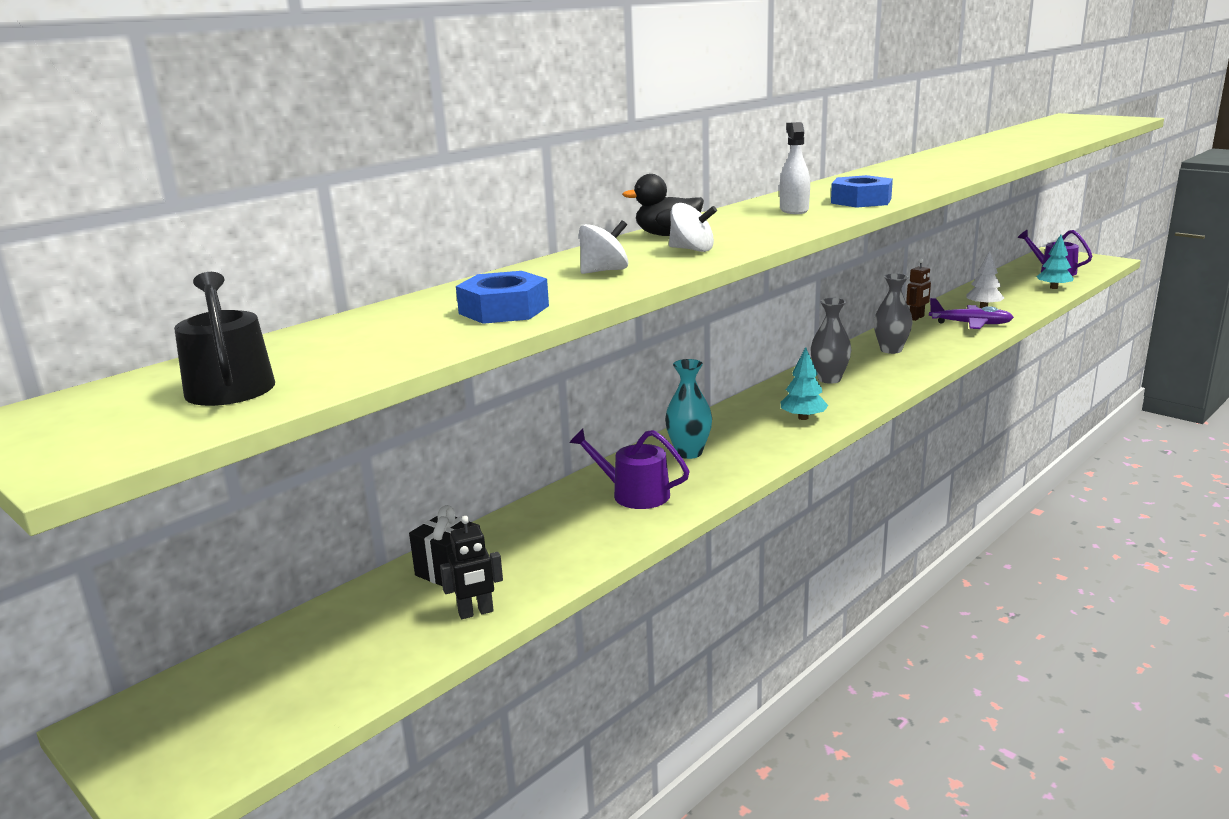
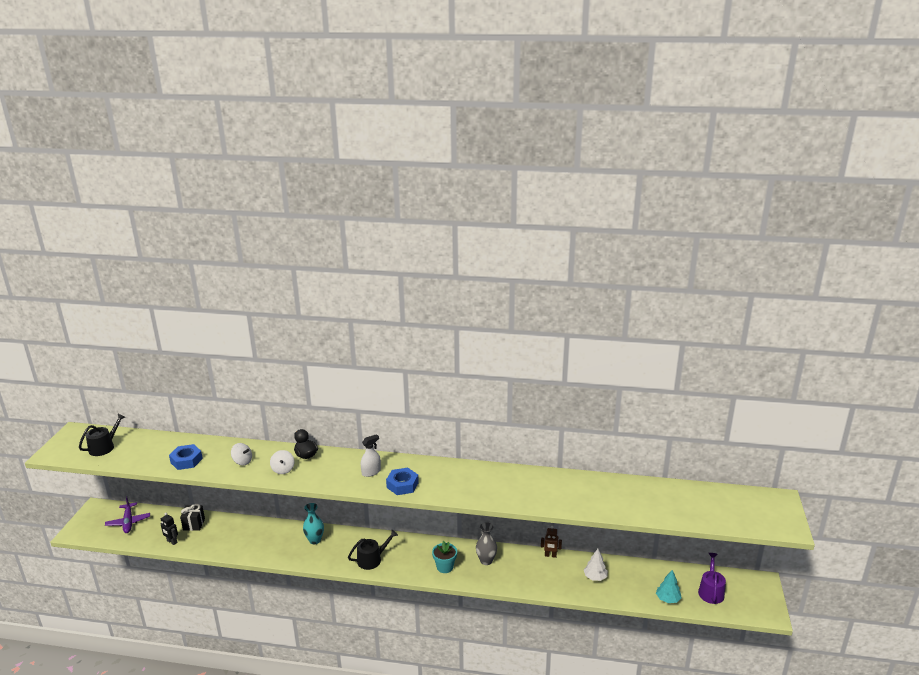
camera: 55 degrees right, 5 degrees up
purple watering can [569,429,690,509] -> none
turquoise tree [780,347,828,420] -> black watering can [348,530,398,570]
grey vase [810,298,852,384] -> none
purple plane [929,298,1014,329] -> purple plane moved to [105,496,150,533]
none -> turquoise flower pot [432,541,457,573]

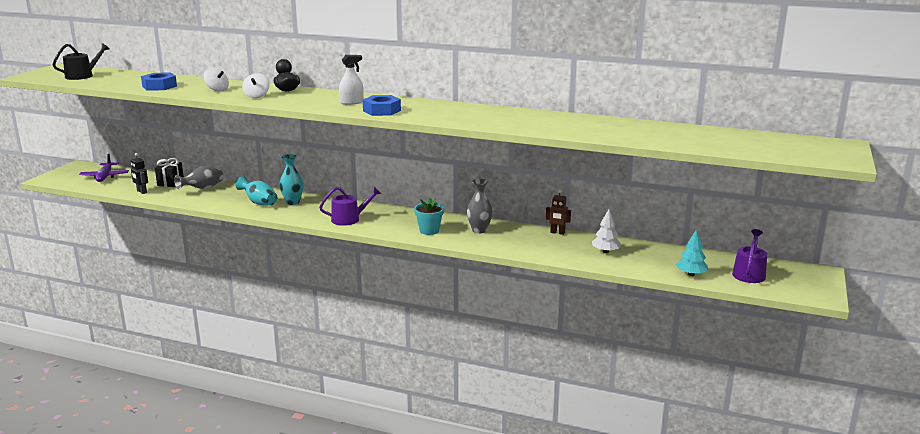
camera: 10 degrees right, 5 degrees down
black watering can [348,530,398,570] -> purple watering can [319,187,381,226]
none -> grey vase [174,166,224,189]
none -> turquoise vase [235,176,277,205]

